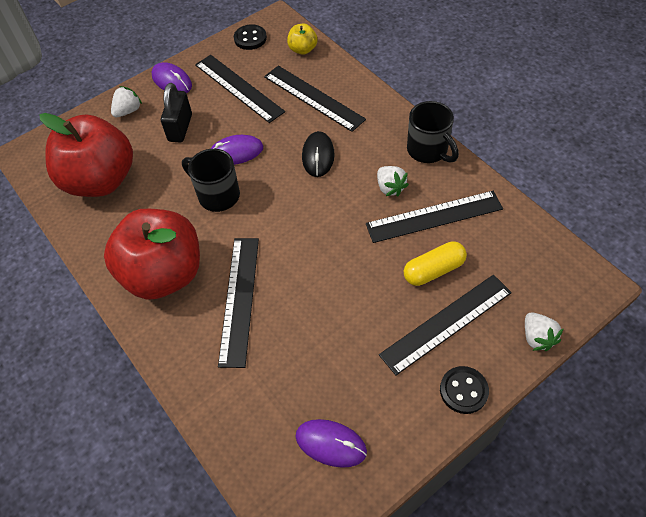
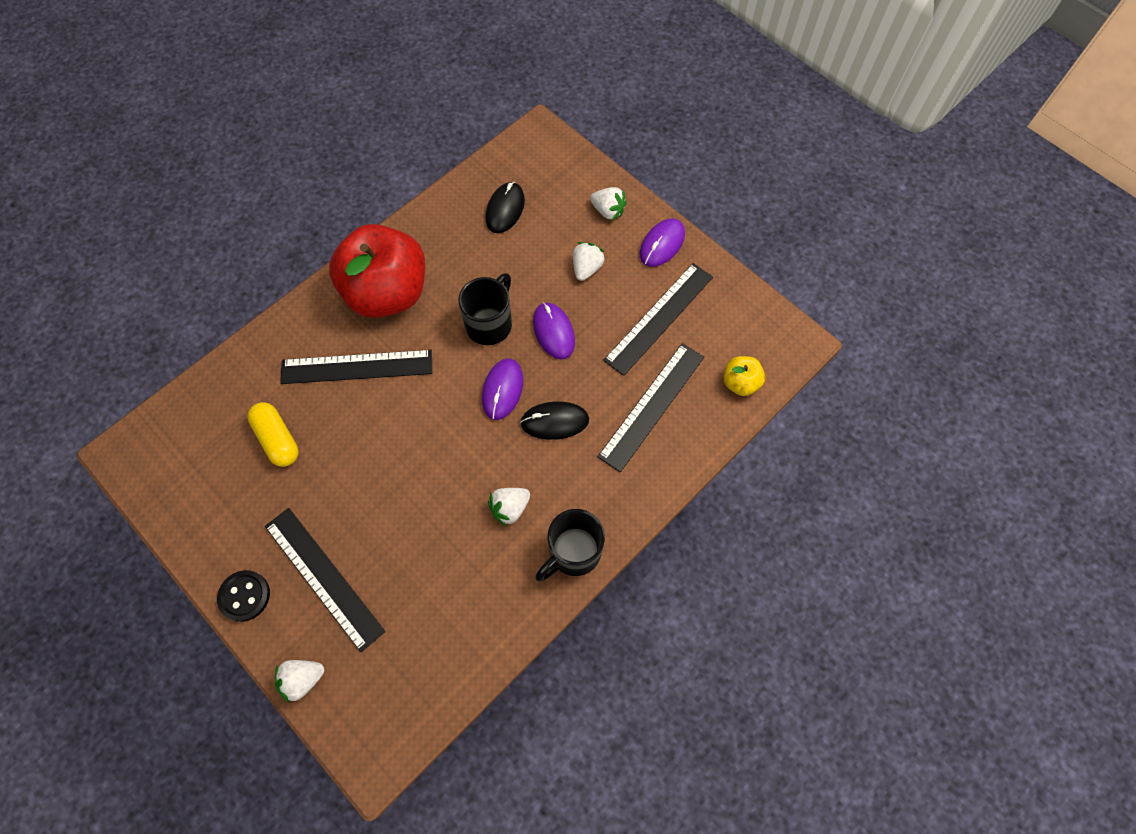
camera: 80 degrees right, 10 degrees up
red apple [39,113,133,197] -> black mouse [485,182,525,233]
black padlock [161,83,192,142] -> white strawberry [573,242,605,281]
black button [234,24,267,50] -> none
purple mouse [295,419,367,468] -> purple mouse moved to [482,359,523,420]
black ruler [366,191,503,243] -> none
yellow capsule [404,241,467,286] -> yellow capsule moved to [247,402,299,467]

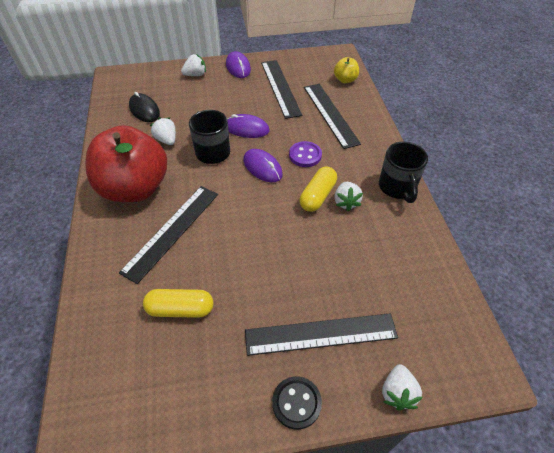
camera: 55 degrees left, 15 degrees down
black mouse [520,401,589,440] -> purple button [289,141,322,167]
white strawberry [573,242,605,281] -> white strawberry moved to [150,117,176,145]
none -> yellow capsule [300,166,337,212]

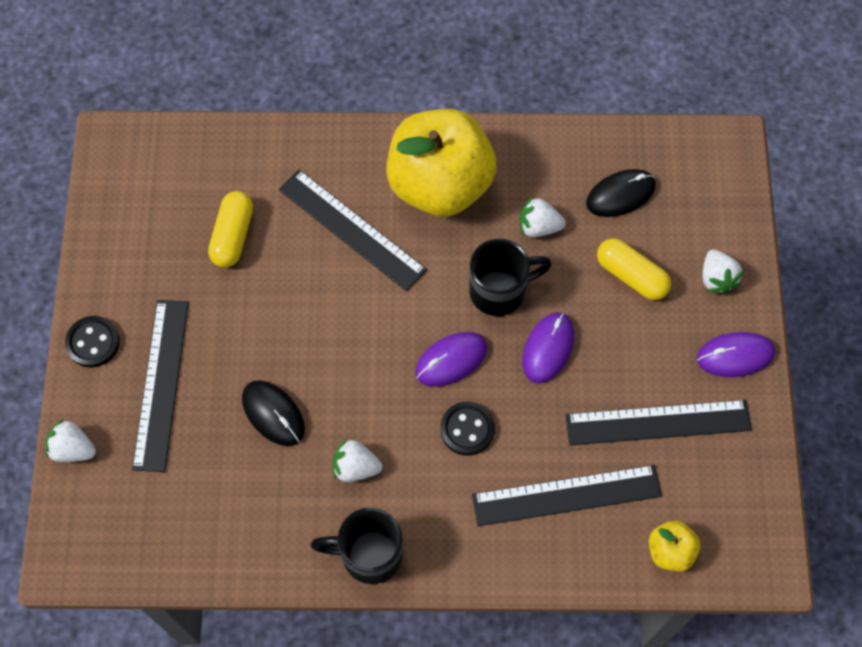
camera: 100 degrees right, 15 degrees up
red apple [85,126,167,202] -> yellow apple [386,109,497,217]
white strawberry [150,117,176,145] -> white strawberry turned 150 degrees counterclockwise [520,196,566,237]
purple button [289,141,322,167] -> black button [440,402,495,456]
yellow capsule [300,166,337,212] -> yellow capsule moved to [597,238,671,300]
none -> black mouse [242,380,305,446]

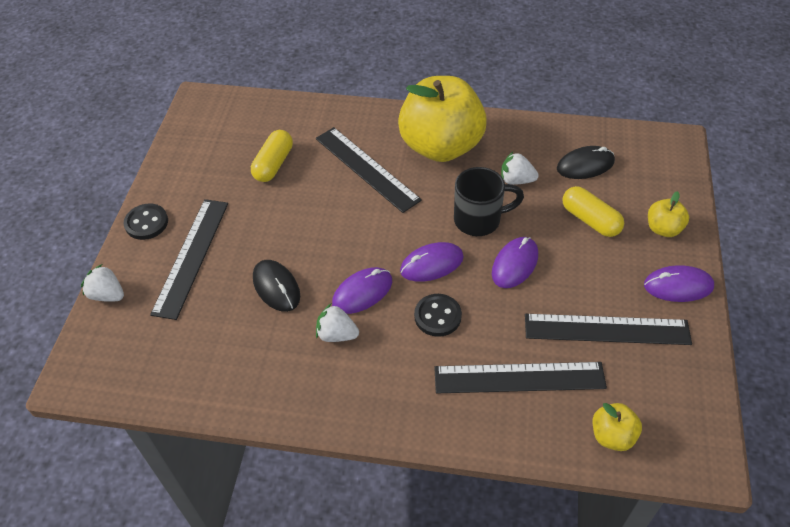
camera: 10 degrees right, 15 degrees down
black mug [310,508,403,584] -> none
white strawberry [702,249,744,294] -> yellow apple [648,191,689,237]
none -> purple mouse [332,267,392,314]

